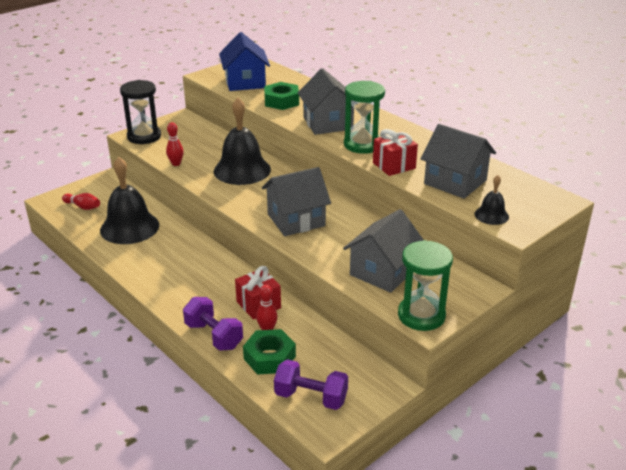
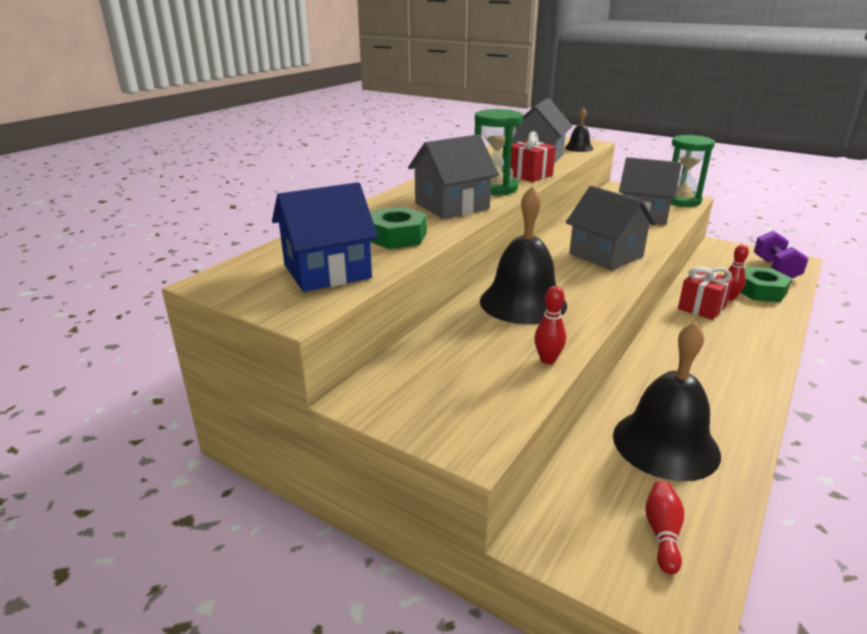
camera: 105 degrees left, 5 degrees down
black hourglass [120,80,161,144] -> none
purple dumbbell [183,297,243,351] -> none

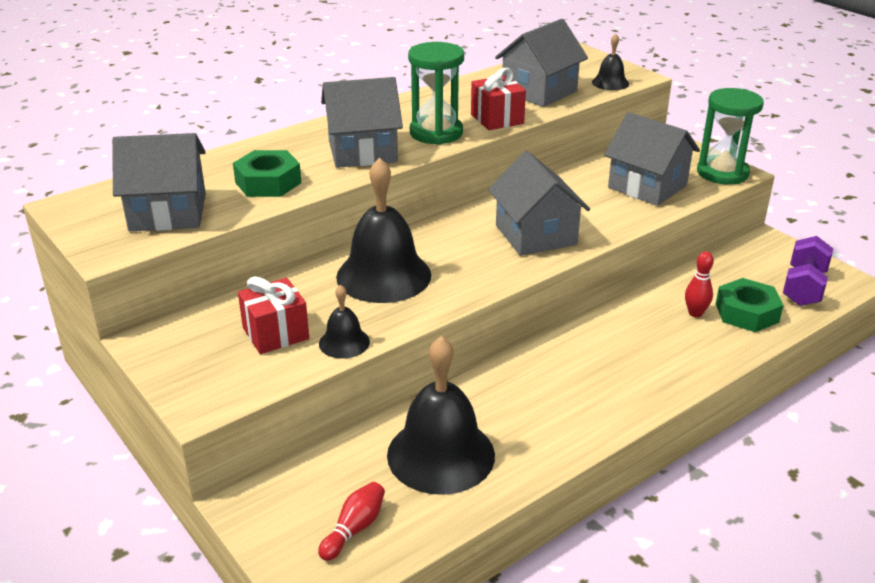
camera: 20 degrees right, 5 degrees up
blue house [272,182,378,292] -> grey house [112,133,206,231]
red bowling pin [534,286,566,364] -> black bell [319,285,370,359]
red gift [678,266,734,320] -> red gift moved to [238,276,309,354]

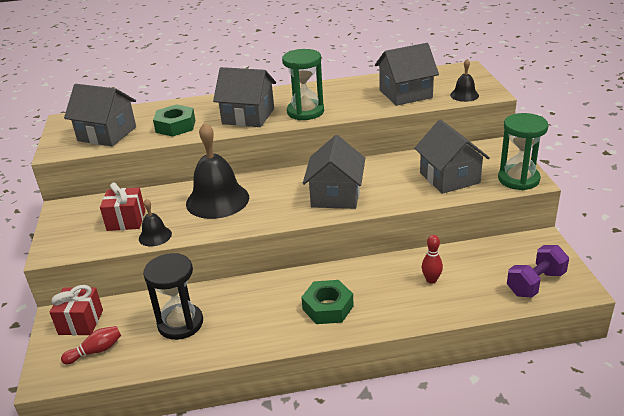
camera: 30 degrees right, 0 degrees up
black bell [387,336,495,495] -> black hourglass [143,253,203,340]
red gift [471,68,526,130] -> red gift moved to [50,285,103,335]
green nut [716,278,783,332] -> green nut moved to [301,280,354,324]

